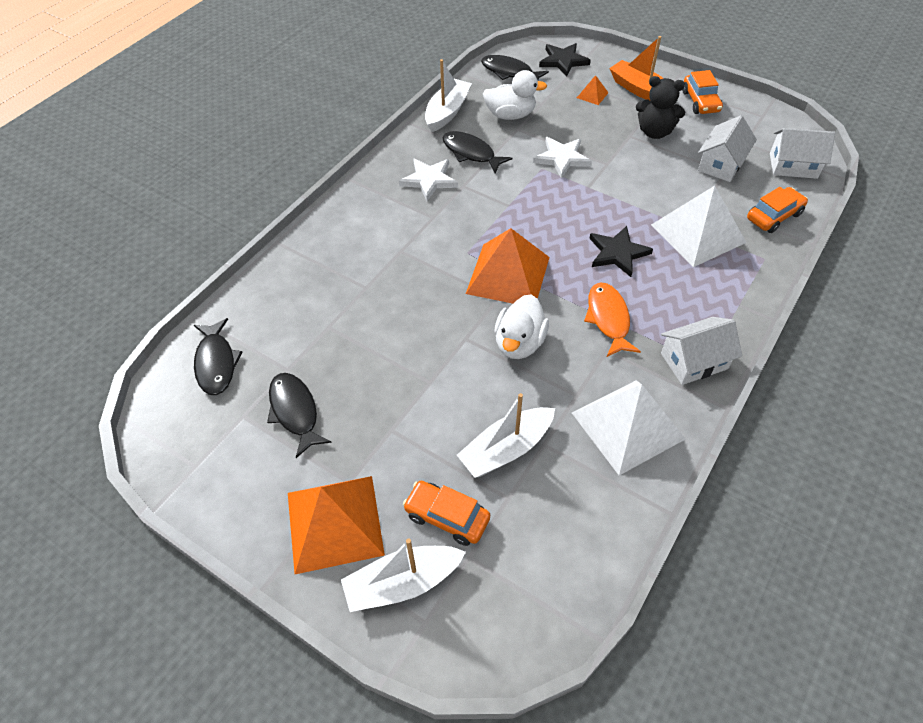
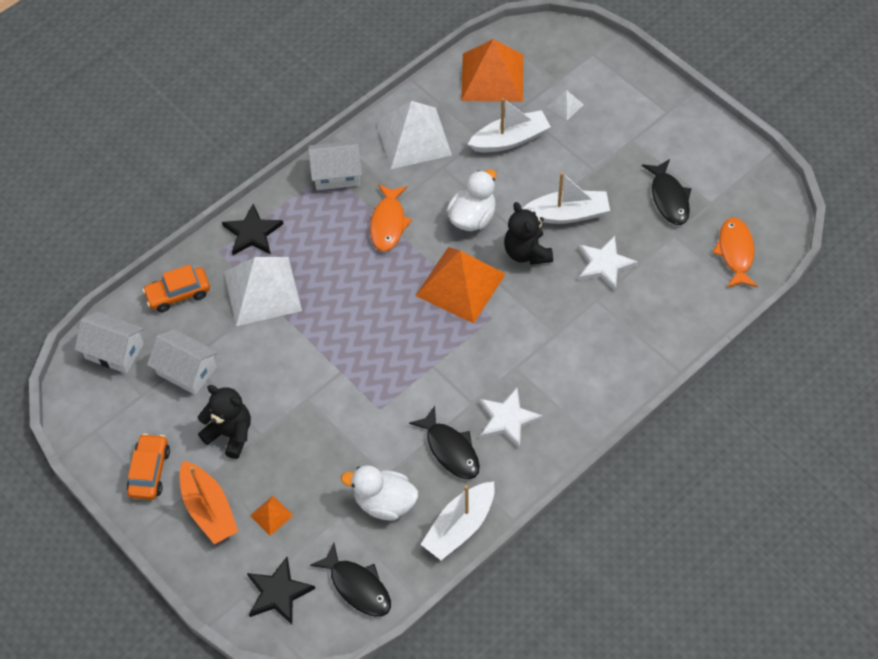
camera: 165 degrees left, 5 degrees up
black fish [194,318,243,395] -> orange fish [713,217,758,288]
orange pyramid [288,476,385,574] -> orange pyramid moved to [461,39,523,102]
white boat [341,538,466,612] -> white boat moved to [522,172,610,224]
orange car [403,481,490,546] -> white pyramid [547,90,584,120]
white star [533,137,592,178] -> white star moved to [578,236,638,291]
black star [589,226,653,277] -> black star moved to [222,204,283,255]
white house [698,115,757,182] -> white house turned 75 degrees clockwise [147,329,218,395]
none -> black teddy bear [504,202,553,265]

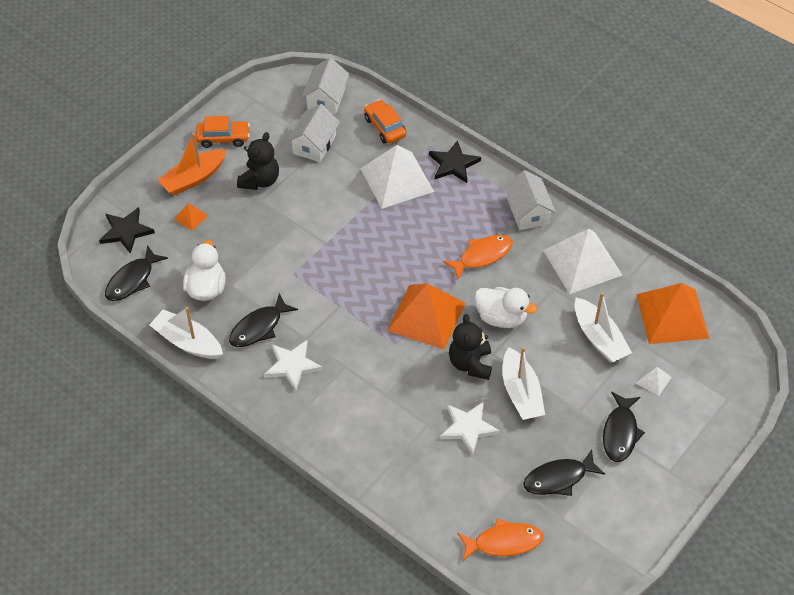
camera: 80 degrees right, 5 degrees down
orange fish [370,184,412,252] -> orange fish turned 150 degrees clockwise [443,235,513,280]
black teddy bear [504,202,553,265] -> black teddy bear turned 60 degrees counterclockwise [449,314,492,380]
none -> black fish [603,392,645,462]

